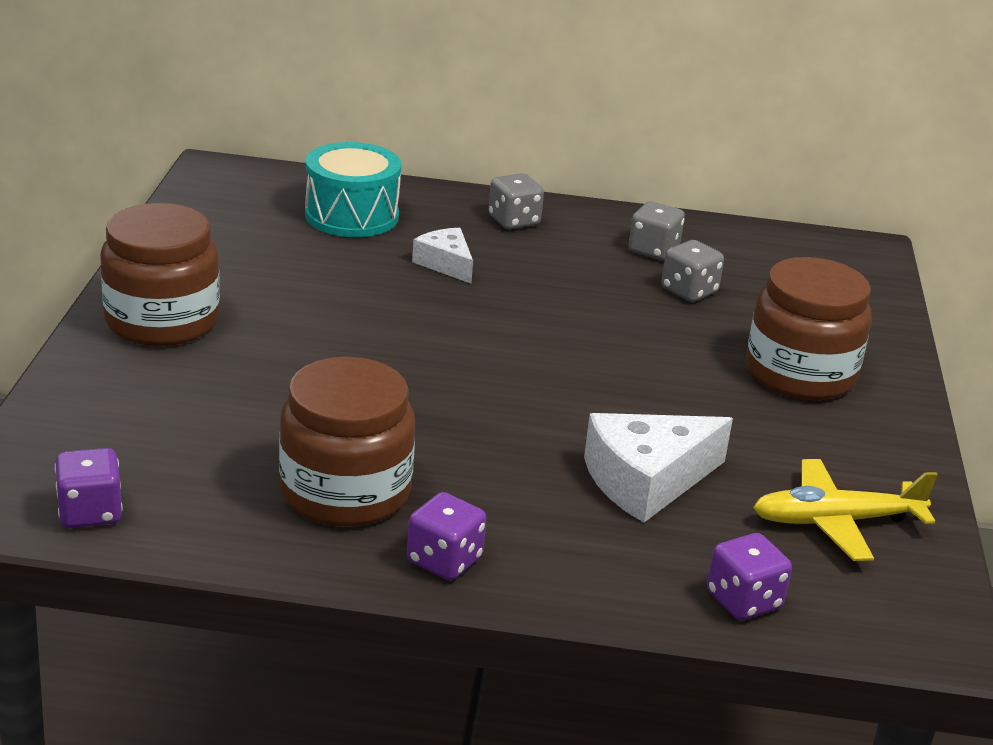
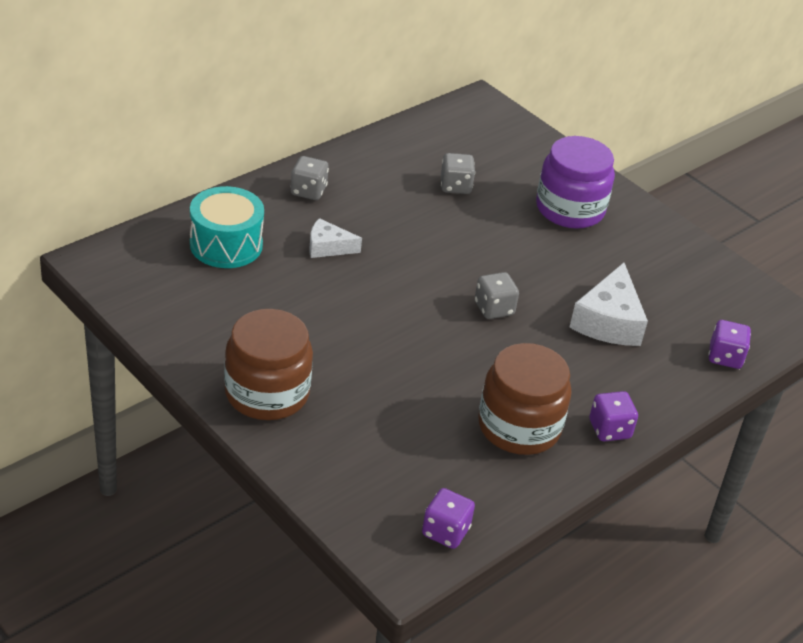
camera: 50 degrees left, 10 degrees up
grey dice [628,201,685,260] -> grey dice moved to [475,272,519,319]
brown jar [746,257,872,400] -> purple jar [536,136,615,229]
yellow plane [753,459,938,561] -> none

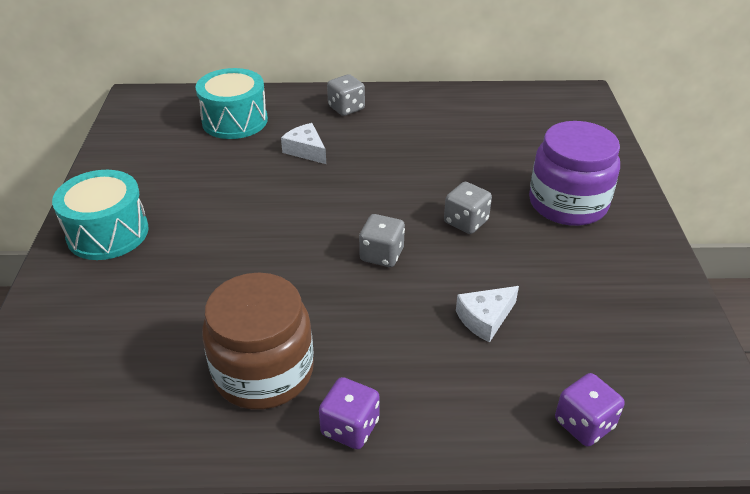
camera: 45 degrees right, 0 degrees up
brown jar [224,309,313,420] -> turquoise drum [52,170,149,260]
purple dice [422,488,475,549] -> none
grey dice [441,153,475,194] -> grey dice moved to [444,182,492,234]
white cheese [569,263,648,346] -> white cheese [456,286,519,343], size x0.59

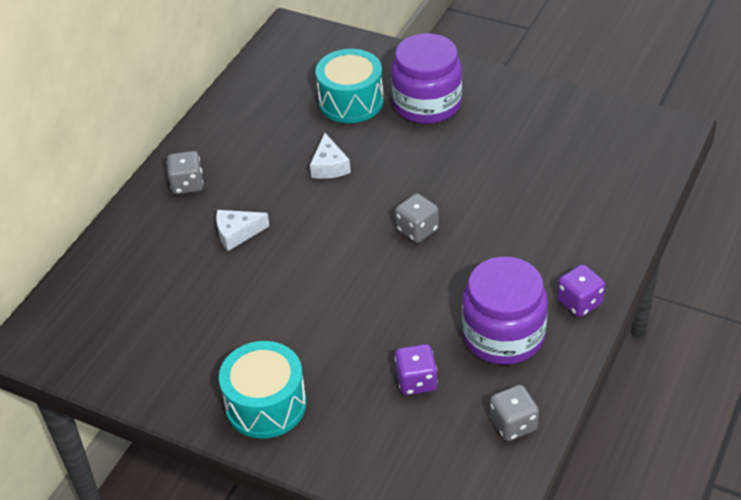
camera: 60 degrees left, 5 degrees up
turquoise drum [195,68,268,139] -> turquoise drum moved to [315,49,384,123]
brown jar [202,273,314,410] -> purple jar [462,257,548,365]
grey dice [444,182,492,234] -> grey dice moved to [490,385,539,441]
white cheese [456,286,519,343] -> white cheese moved to [310,133,351,179]
purple dice [555,373,625,447] -> purple dice moved to [395,344,438,395]

